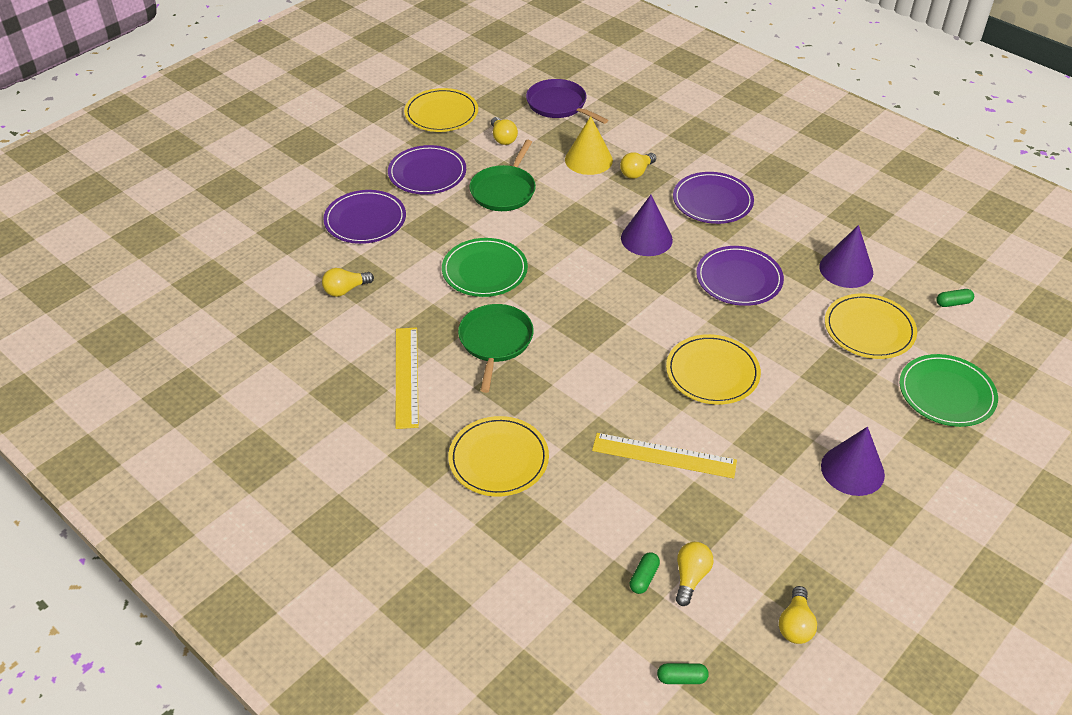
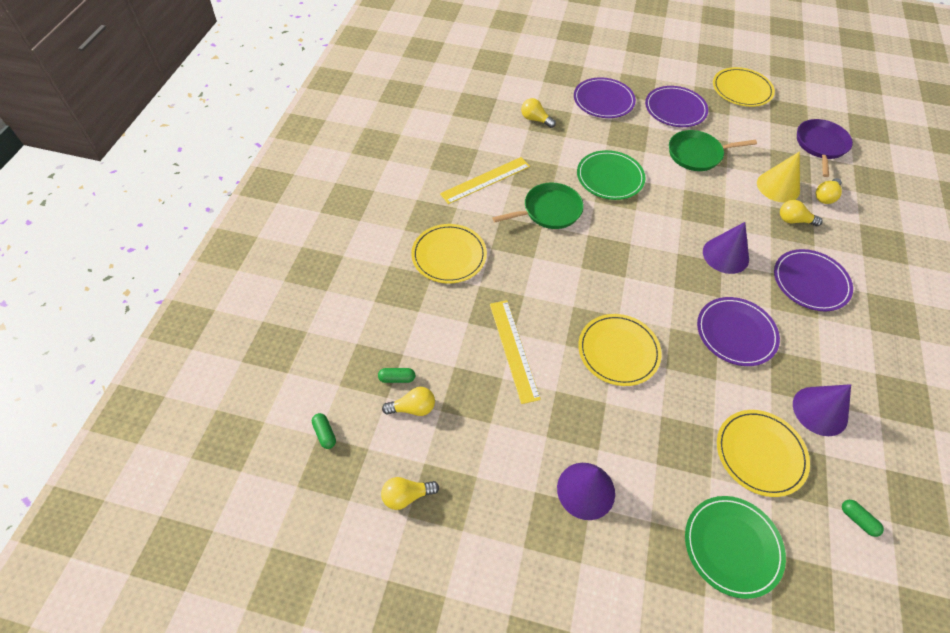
camera: 60 degrees right, 10 degrees up
yellow light bulb [491,117,518,145] -> yellow light bulb moved to [816,178,842,204]

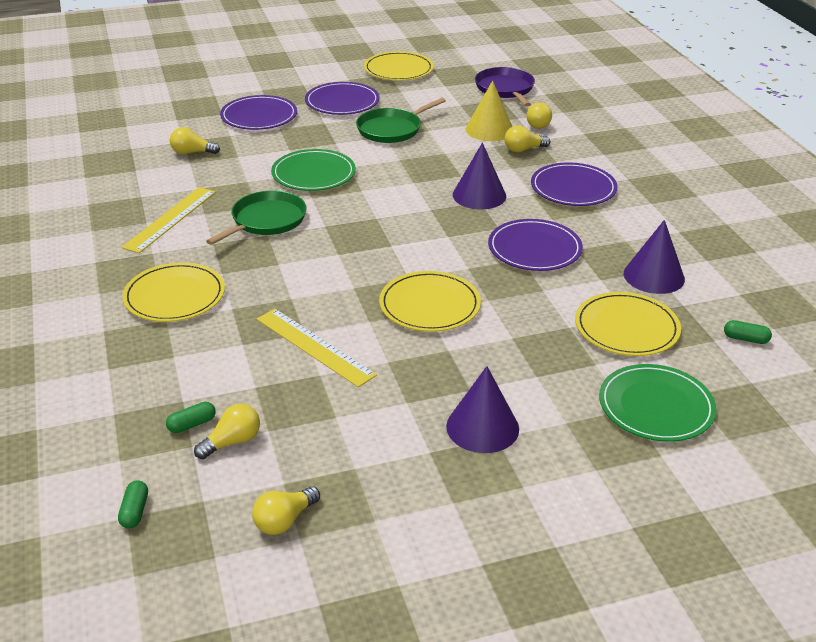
camera: 30 degrees left, 20 degrees down
green capsule [312,413,336,449] -> green capsule turned 60 degrees clockwise [118,480,148,529]

